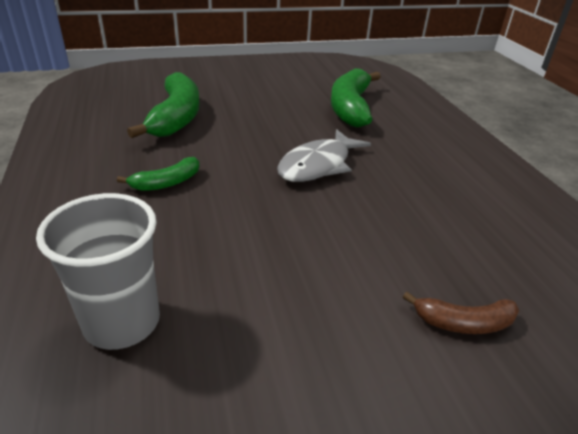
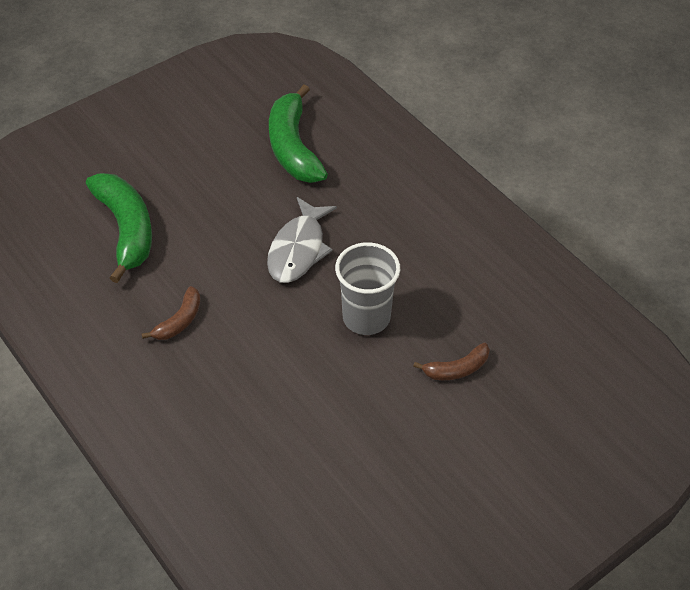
camera: 20 degrees left, 15 degrees up
grey cup [36,193,160,350] -> grey cup moved to [335,242,400,335]
green banana [117,157,199,191] -> brown banana [142,286,201,340]

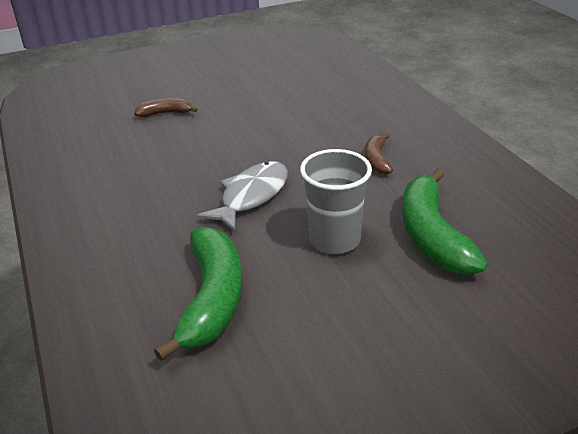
camera: 165 degrees left, 15 degrees down
brown banana [142,286,201,340] -> brown banana turned 45 degrees counterclockwise [365,133,393,175]
grey cup [335,242,400,335] -> grey cup moved to [300,149,372,254]

